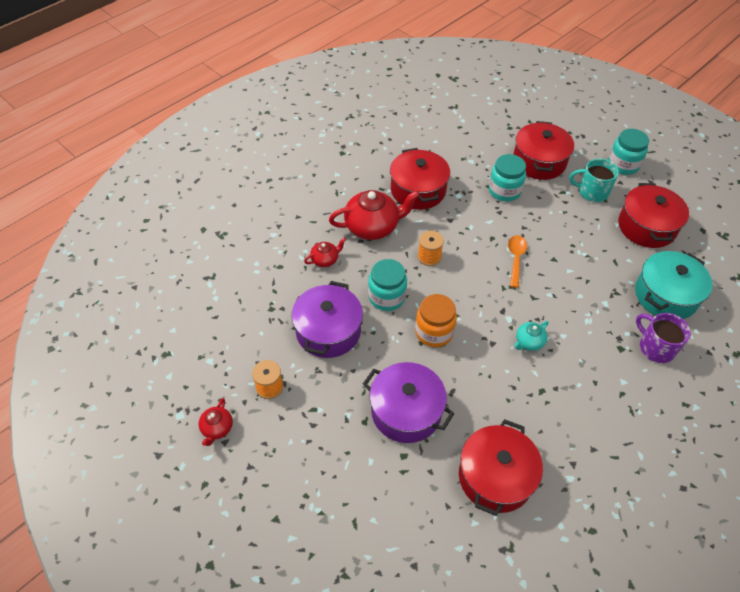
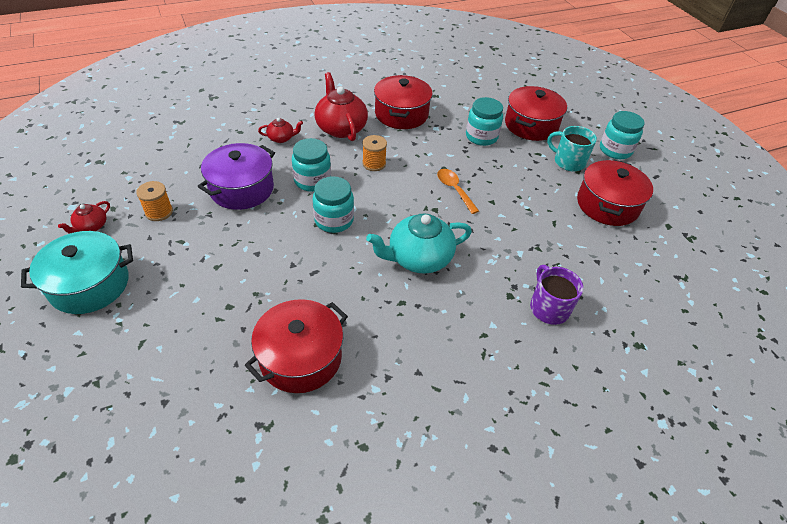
camera: 20 degrees right, 5 degrees down
red teapot [329,190,420,240] -> red teapot turned 120 degrees counterclockwise [315,72,368,141]
purple pot [363,362,454,443] -> none
orange jar [415,294,457,347] -> turquoise jar [313,176,354,233]
orange spoon [508,235,527,288] -> orange spoon turned 60 degrees counterclockwise [437,169,479,214]
turquoise teapot [514,321,549,351] -> turquoise teapot [366,213,472,274], size x2.01
turquoise pot [635,251,713,319] -> turquoise pot moved to [21,231,133,314]

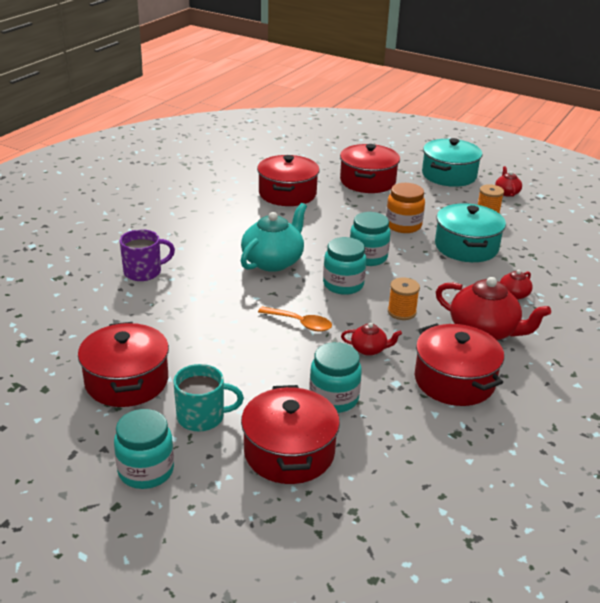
camera: 145 degrees right, 15 degrees down
purple pot [198,143,275,210] -> turquoise pot [435,203,506,262]
turquoise jar [292,138,331,192] -> turquoise jar moved to [323,237,366,295]
purple mug [530,265,583,325] -> purple mug turned 60 degrees counterclockwise [119,229,175,281]
none -> red pot [340,144,400,193]
none -> red teapot [341,323,402,356]
none -> orange jar [386,183,425,233]

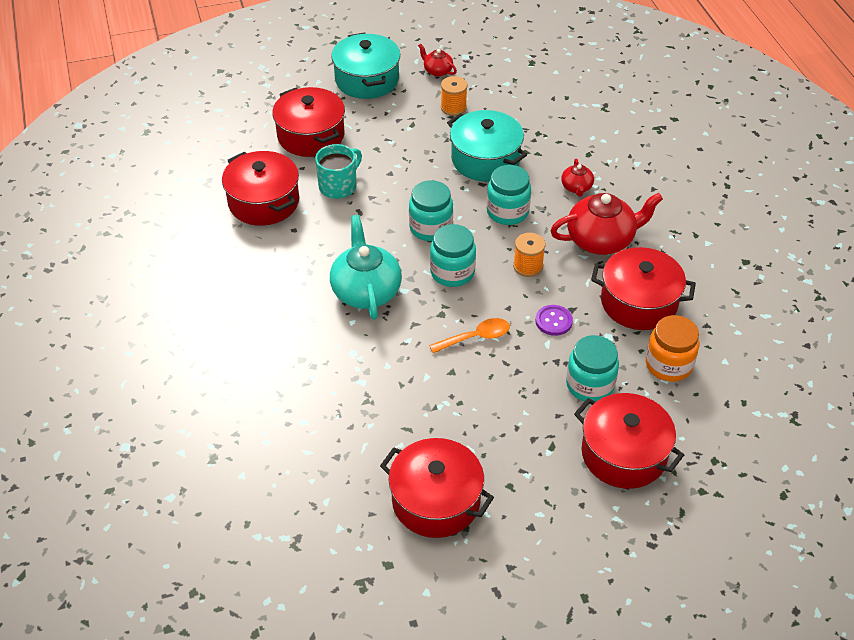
camera: 45 degrees left, 15 degrees up
turquoise jar [114,409,174,489] -> turquoise jar moved to [487,165,531,225]
purple mug [119,229,175,281] -> none
turquoise mug [173,364,244,431] -> turquoise mug moved to [315,144,362,199]
red teapot [341,323,402,356] -> purple button [536,305,573,336]
orange jar [386,183,425,233] -> orange jar moved to [646,315,699,382]

